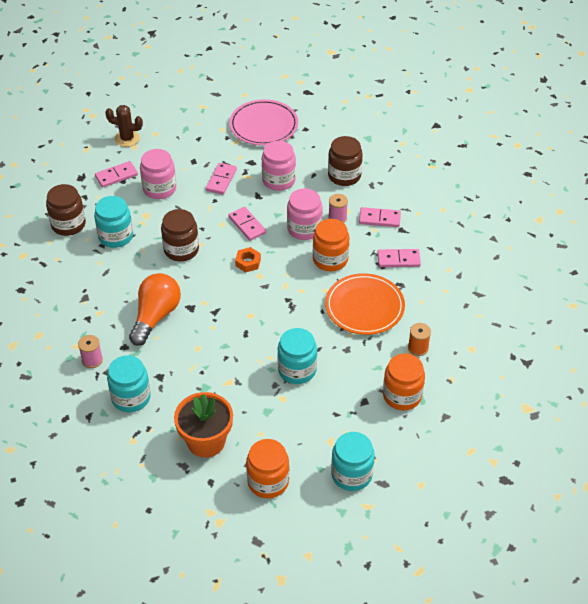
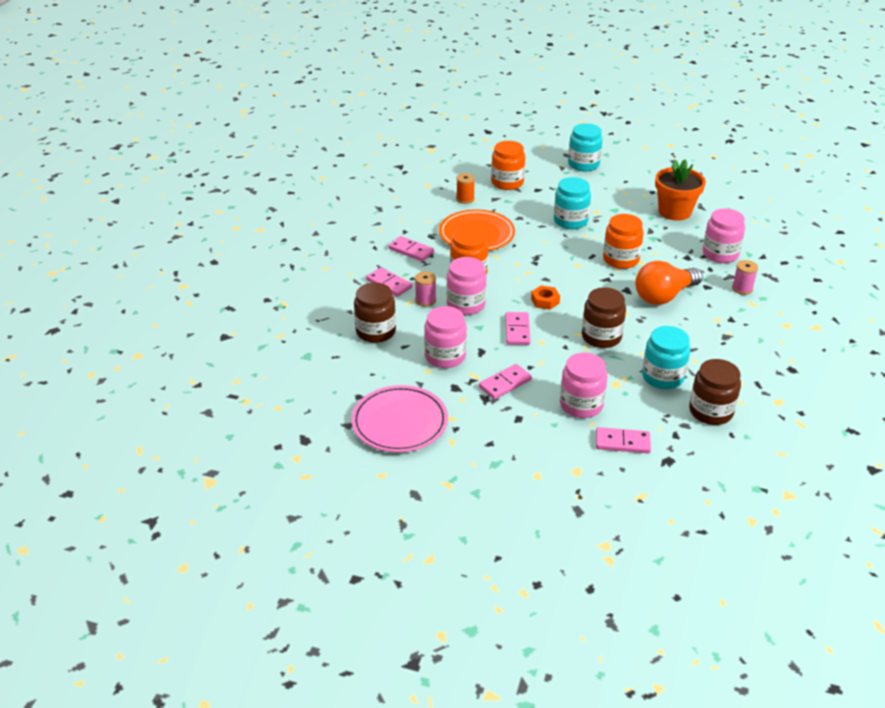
camera: 145 degrees left, 10 degrees down
brown cactus [105,105,143,147] -> none
turquoise jar [107,355,151,412] -> pink jar [703,208,745,263]
orange jar [246,439,289,498] -> orange jar moved to [603,214,644,269]

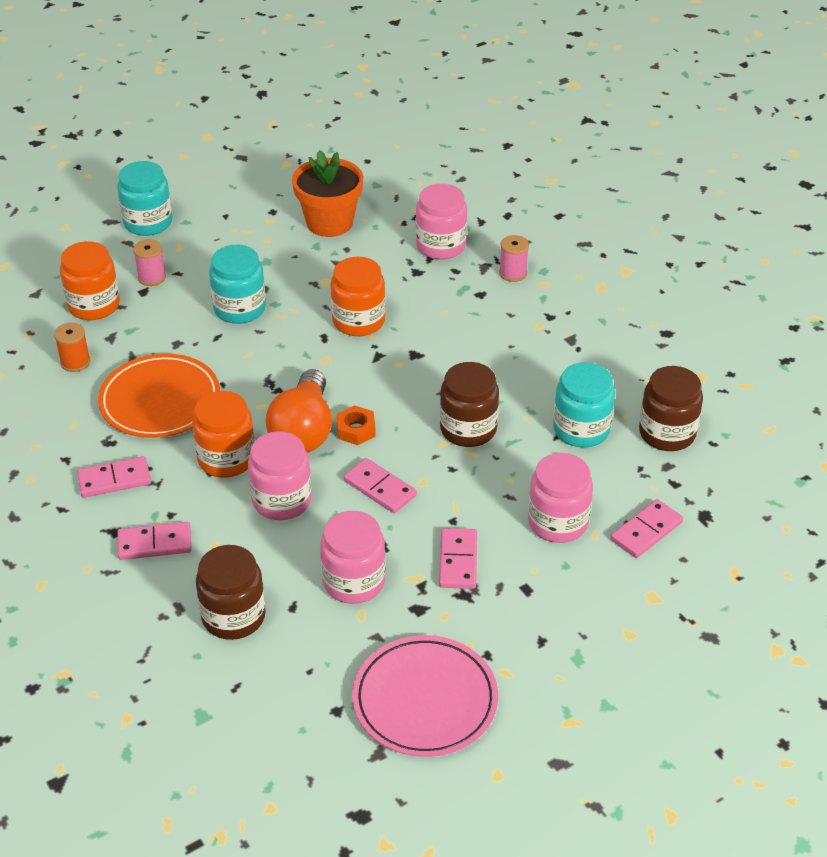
camera: 50 degrees left, 5 degrees up
pink spool [415,271,436,307] -> pink spool moved to [133,239,166,286]
orange light bulb [635,261,703,305] -> orange light bulb moved to [265,369,332,453]

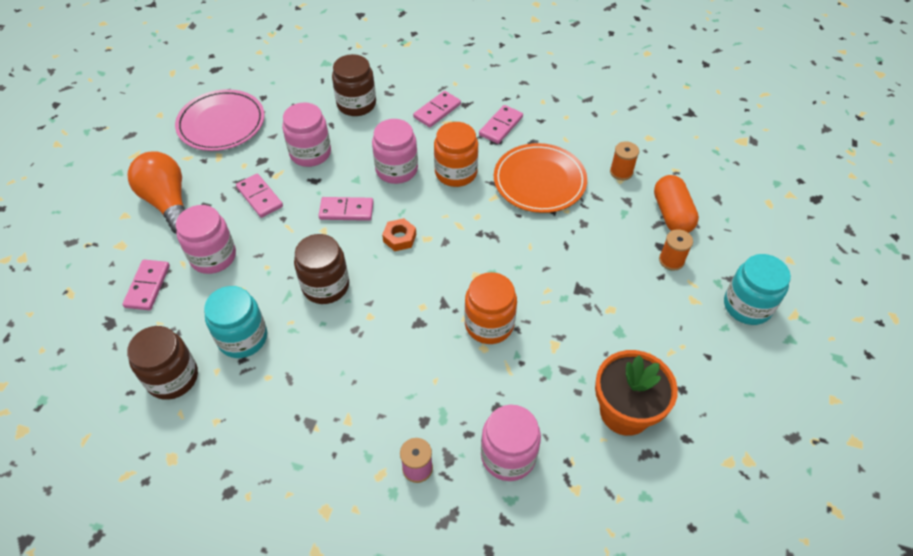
camera: 140 degrees right, 10 degrees up
orange jar [60,241,120,320] -> orange capsule [654,175,699,233]
pink spool [133,239,166,286] -> orange spool [659,229,693,271]
turquoise jar [209,245,266,324] -> none
orange light bulb [265,369,332,453] -> orange light bulb moved to [128,151,185,234]

